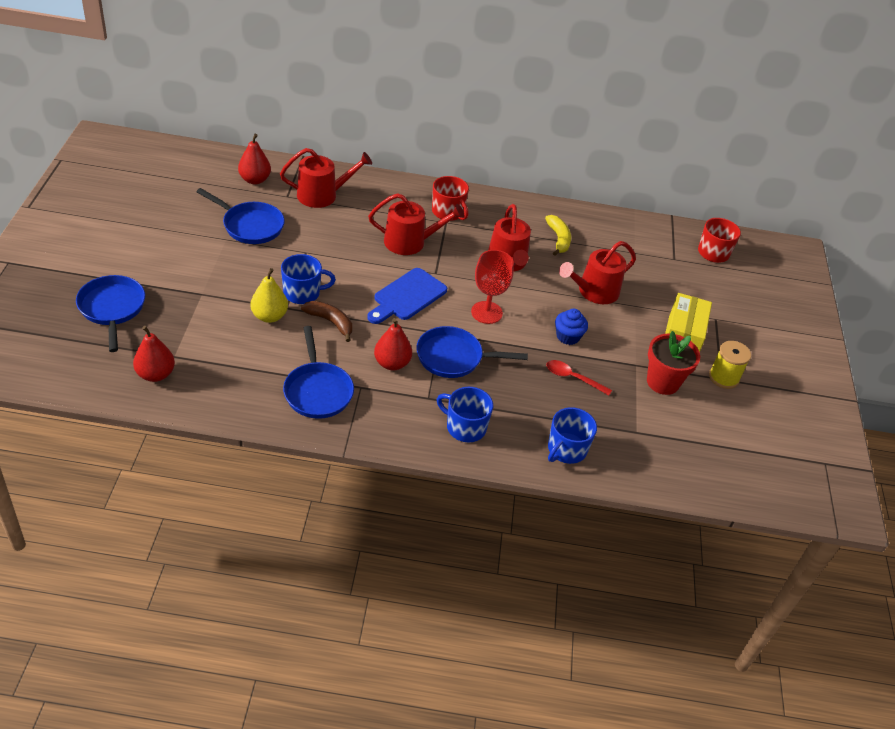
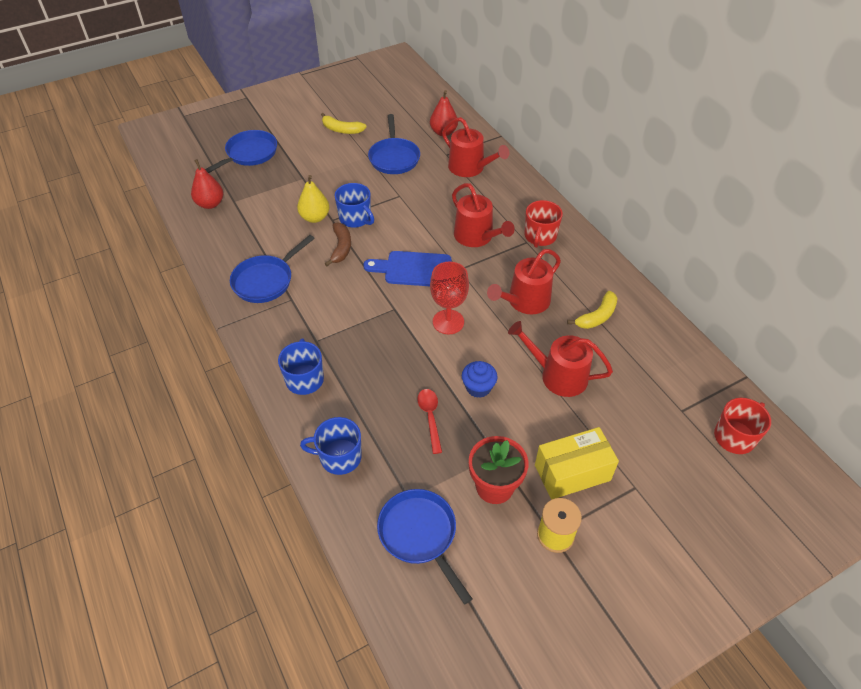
camera: 60 degrees right, 5 degrees up
red pear [374,318,412,370] -> none
blue pan [416,326,528,378] -> blue pan moved to [377,489,472,605]
none -> yellow banana [321,113,367,134]

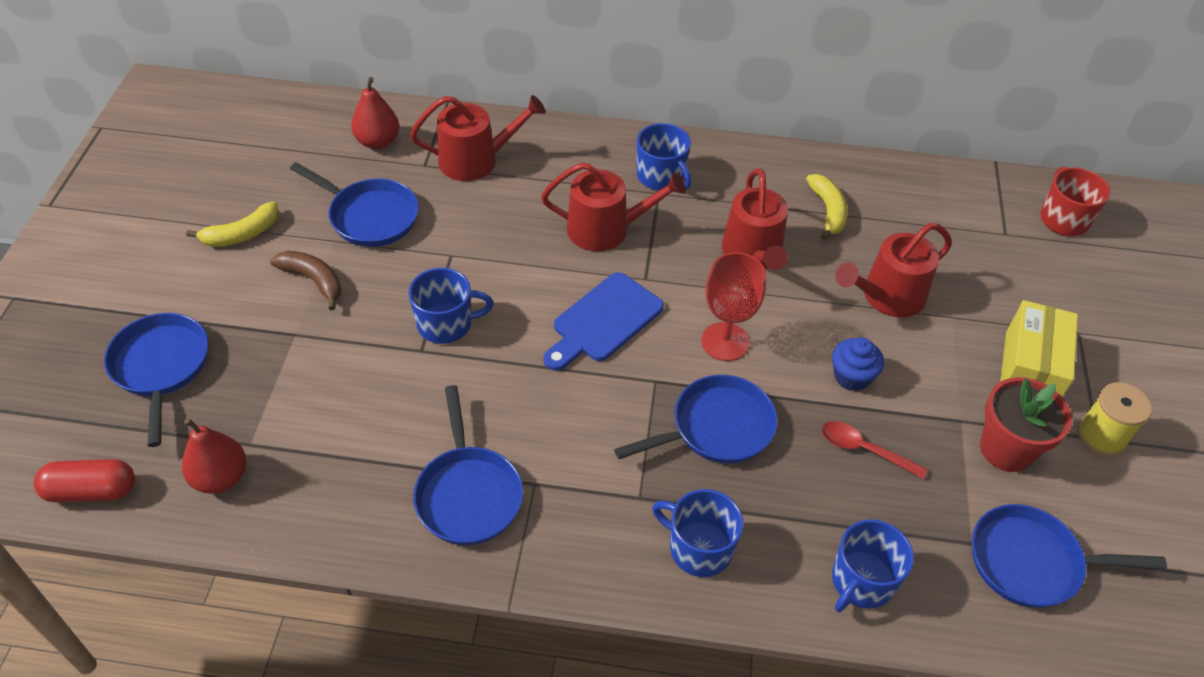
camera: 55 degrees left, 0 degrees up
yellow pear [297,175,330,223] -> none
brown banana [325,222,351,266] -> brown banana moved to [270,251,342,310]
red mug [524,200,563,248] -> blue mug [637,123,692,190]
none -> red capsule [34,459,135,503]
none -> blue pan [614,375,778,463]

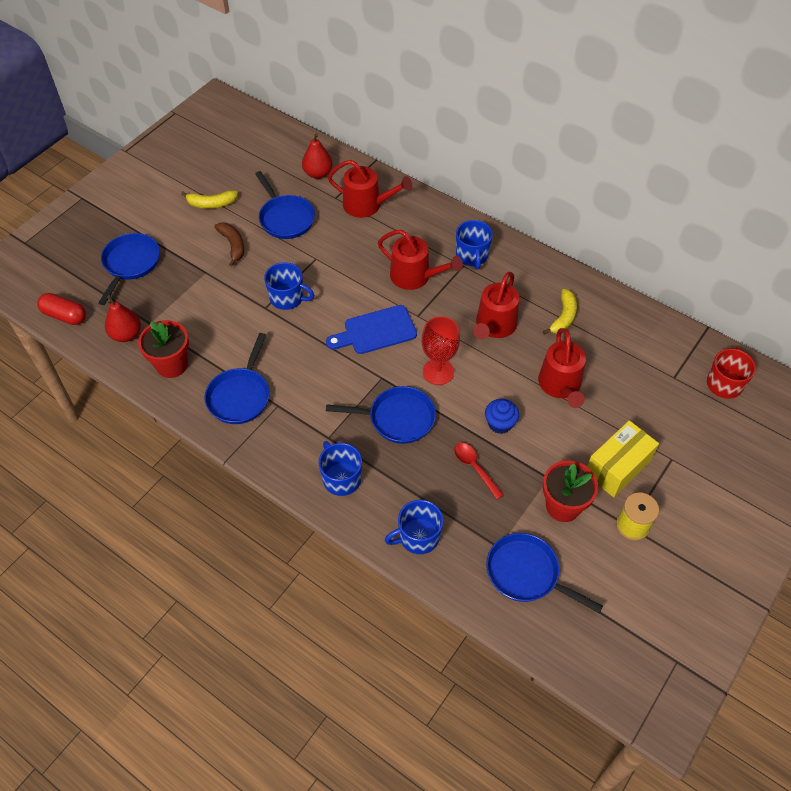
camera: 30 degrees right, 5 degrees up
red watering can [835,223,952,317] -> red watering can turned 90 degrees counterclockwise [538,328,586,408]
none -> red flower pot [138,320,189,378]

